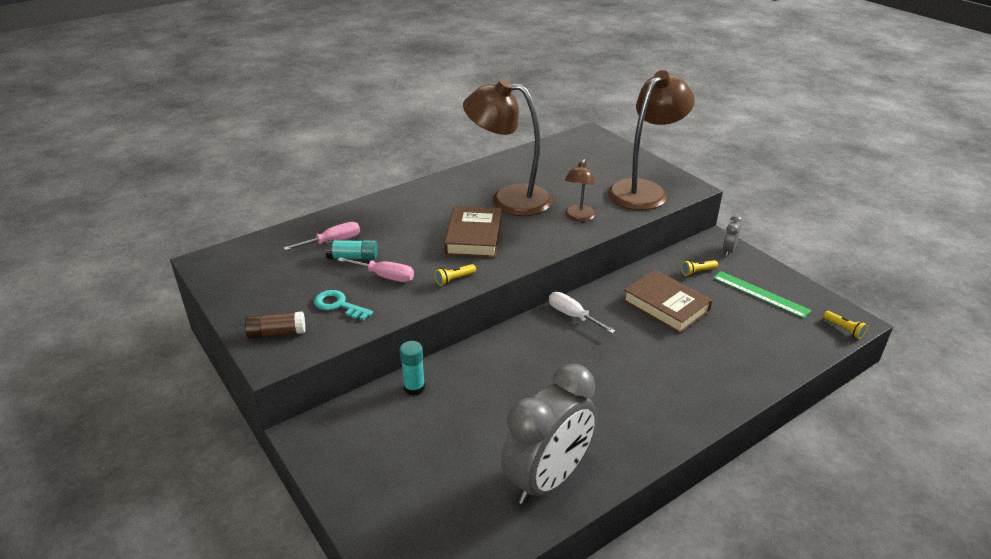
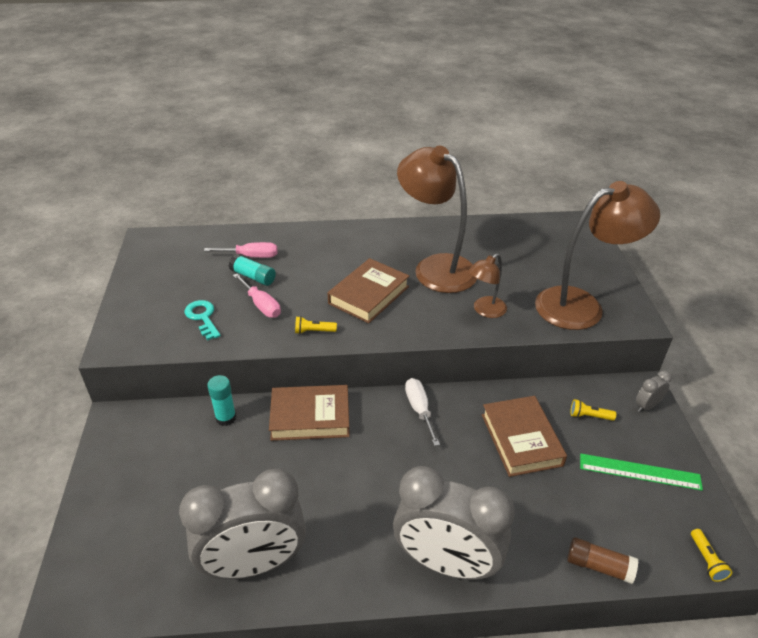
camera: 30 degrees right, 5 degrees up
brown glue stick [245,311,305,339] -> brown glue stick moved to [567,537,638,584]
green ruler [713,271,811,318] -> green ruler turned 60 degrees counterclockwise [580,454,703,491]
none -> brown book [269,385,350,441]
none -> grey clock [393,466,515,580]

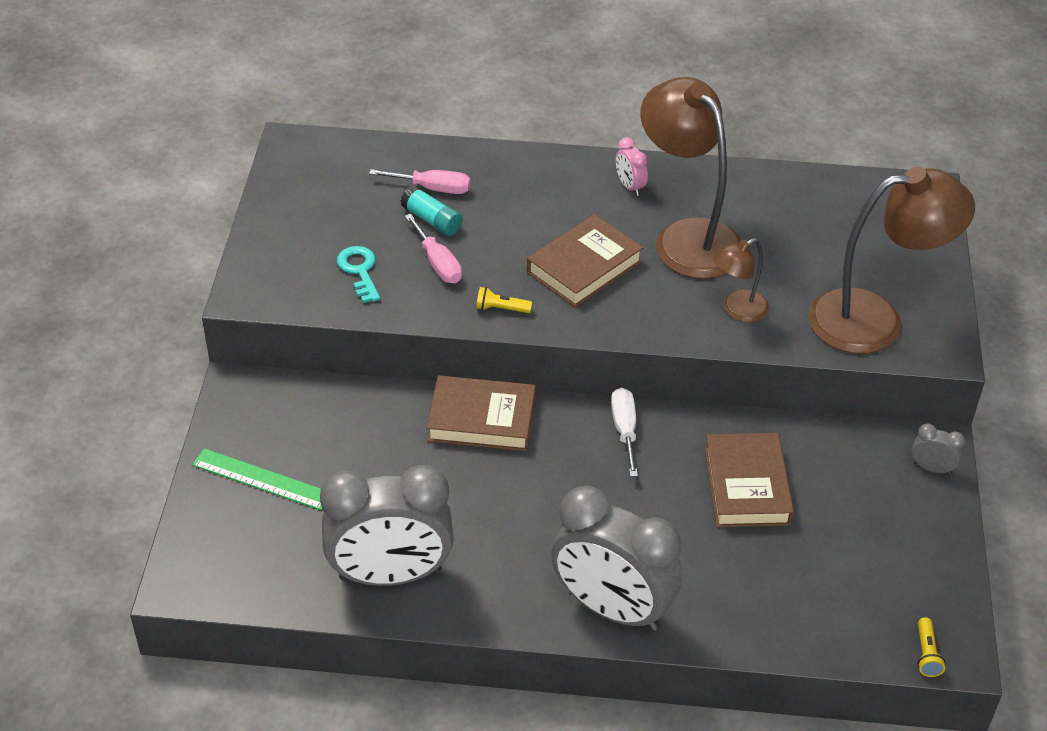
camera: 10 degrees right, 5 degrees up
turquoise glue stick [207,375,237,426] -> none
brown glue stick [567,537,638,584] -> none
yellow flashlight [570,399,616,421] -> none
green ruler [580,454,703,491] -> green ruler moved to [192,448,322,510]
grey clock [636,370,672,412] -> grey clock turned 45 degrees clockwise [912,423,965,475]
none -> pink clock [616,137,648,196]

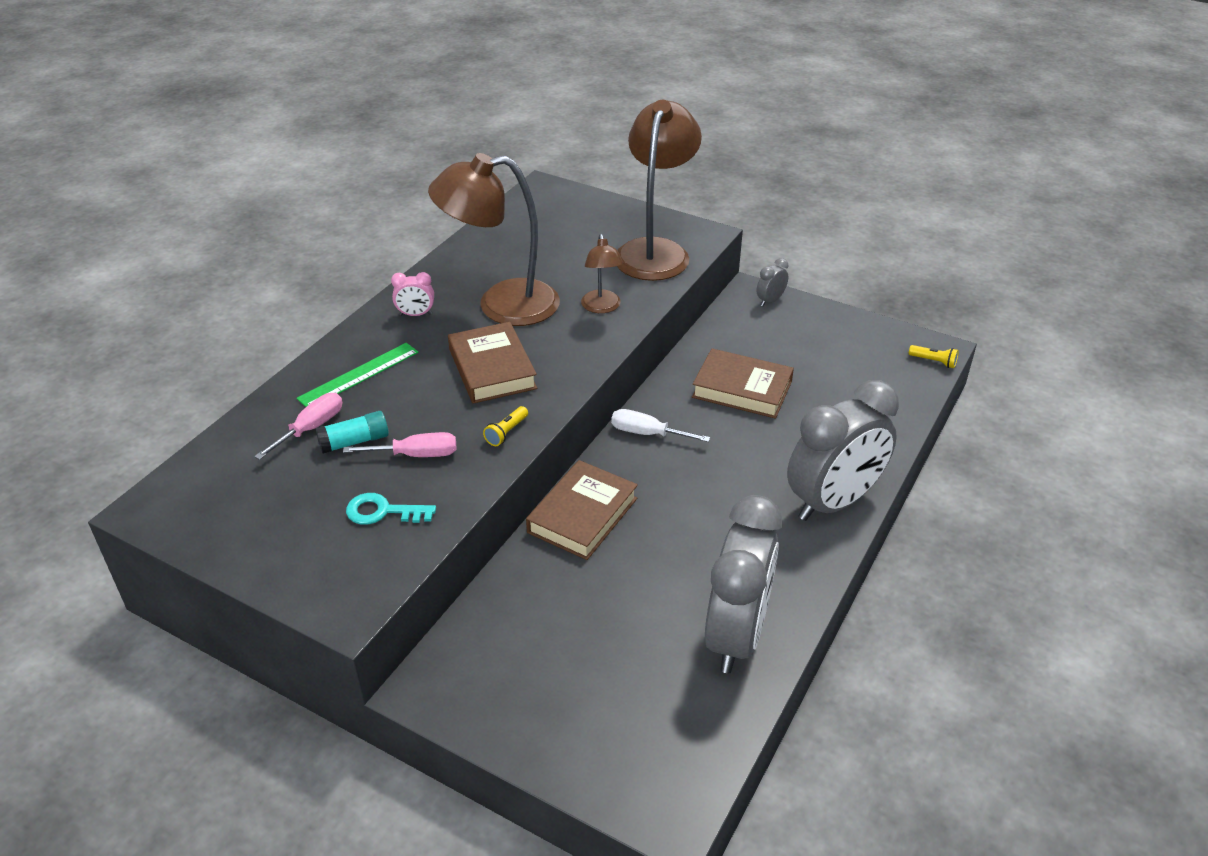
camera: 65 degrees left, 5 degrees down
green ruler [192,448,322,510] -> green ruler moved to [297,343,419,407]

